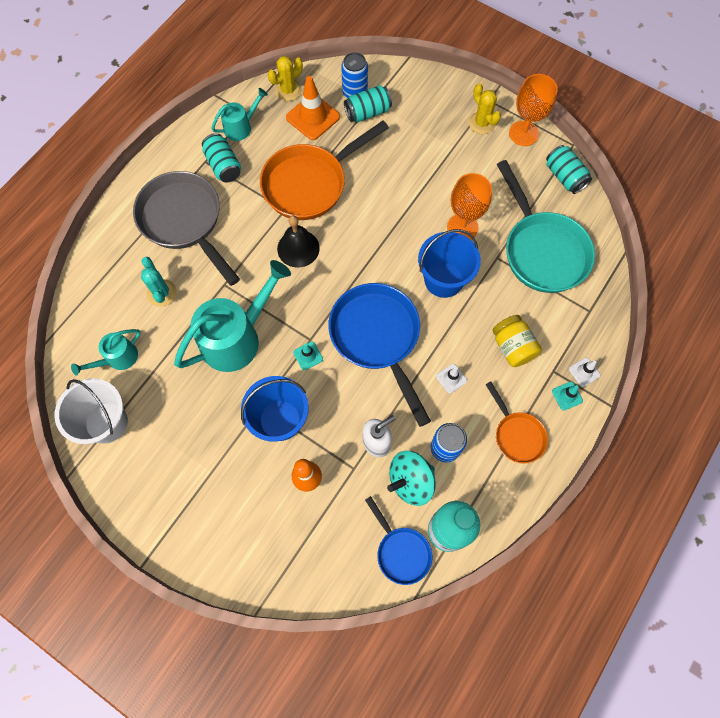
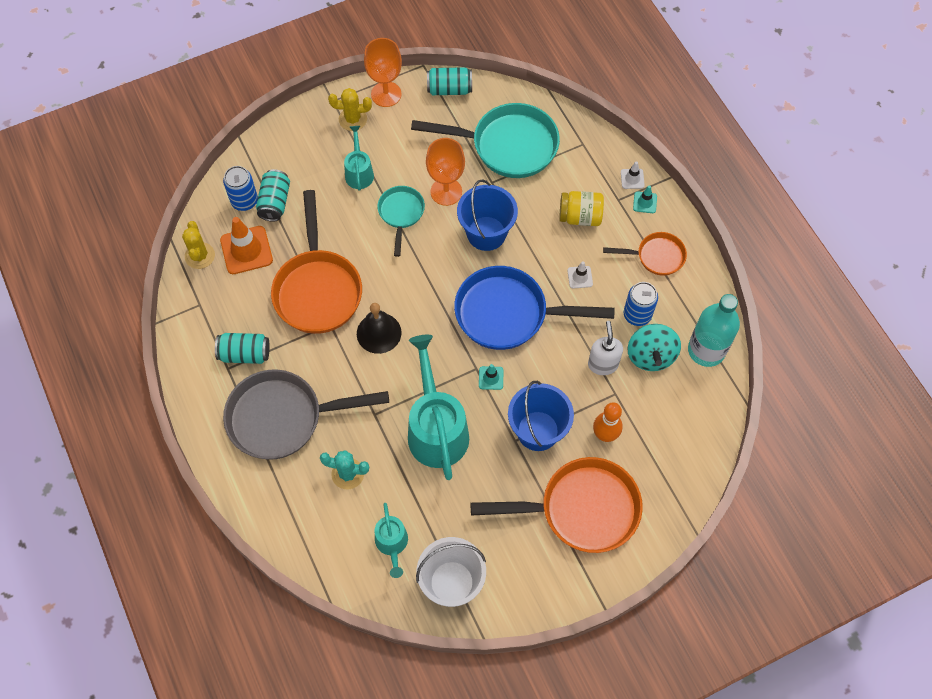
camera: 60 degrees left, 5 degrees down
turquoise watering can [211,88,268,141] -> turquoise watering can moved to [344,126,374,191]
blue pan [365,496,432,585] -> none
none -> turquoise pan [378,186,425,257]
none -> orange pan [470,457,643,553]

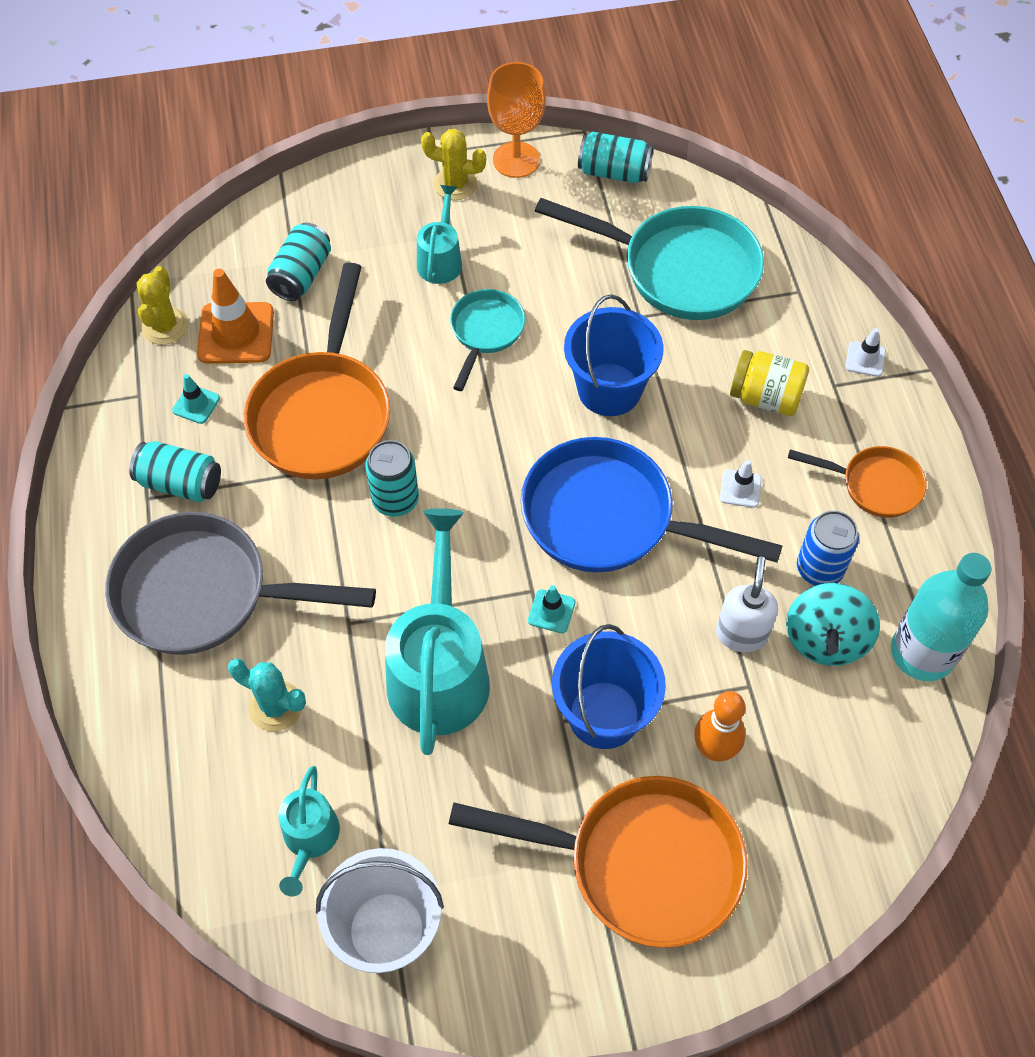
camera: 15 degrees right, 5 degrees down
blue can [223,166,258,211] -> none
black bell [357,303,402,354] -> turquoise can [365,440,419,517]
orange goblet [426,138,465,206] -> none
turquoise traffic cone [633,185,657,213] -> turquoise traffic cone moved to [172,374,220,424]

